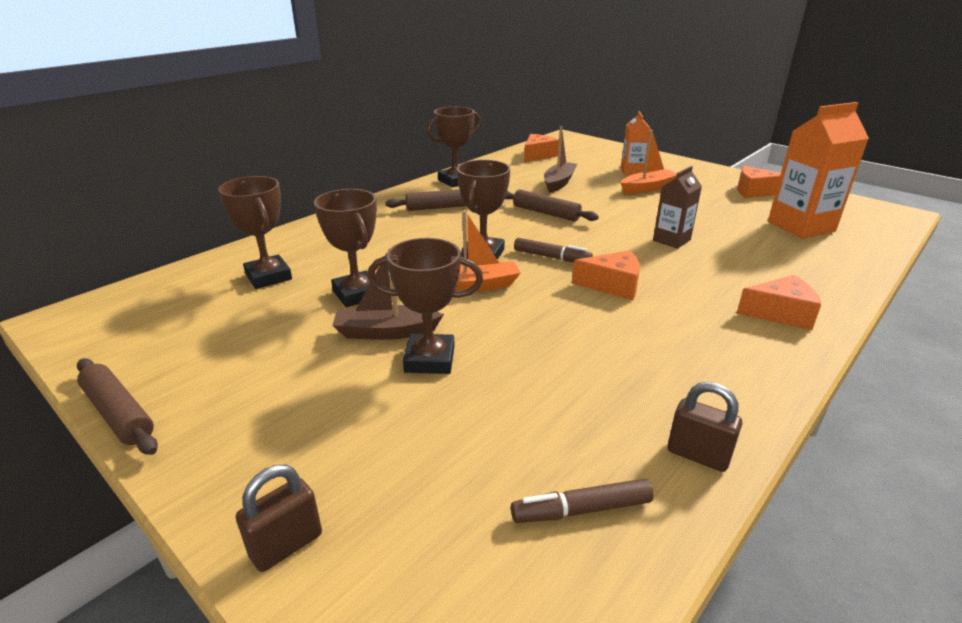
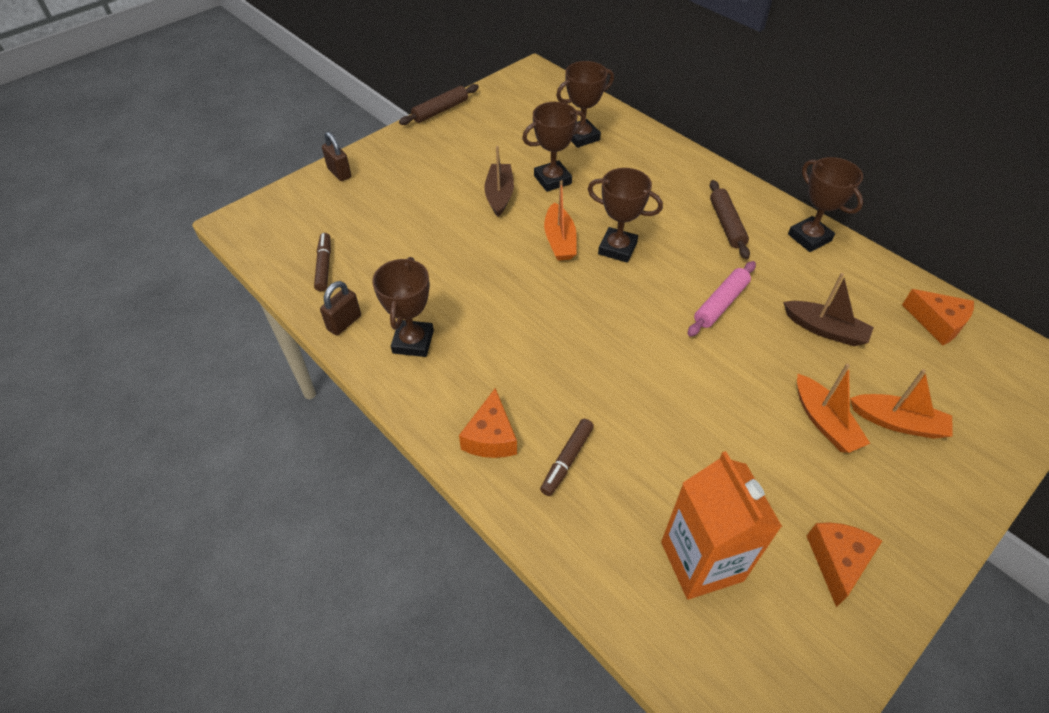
camera: 95 degrees right, 20 degrees up
brown trophy [368,238,483,374] -> brown trophy moved to [372,257,434,357]
brown rolling pin [505,189,599,221] -> pink rolling pin [688,261,756,337]
brown marker [514,238,593,262] -> brown marker moved to [540,419,594,496]
orange cheese [572,250,640,300] -> none
orange carton [621,111,651,175] -> orange boat [850,369,953,439]
brown carton [653,166,702,249] -> none

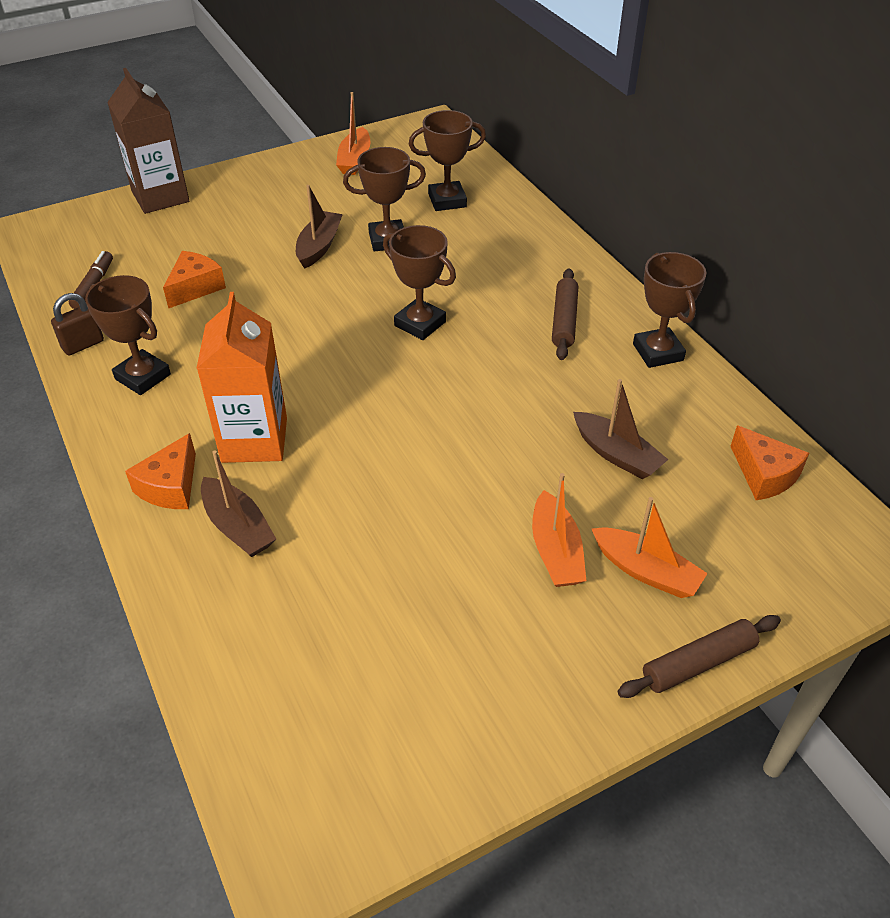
camera: 15 degrees right, 5 degrees down
brown padlock [322,132,351,181] -> brown carton [107,68,189,214]
brown trophy [372,257,434,357] -> brown trophy turned 75 degrees counterclockwise [85,275,171,395]
brown rolling pin [399,84,479,125] -> brown rolling pin moved to [618,615,781,698]
brown marker [540,419,594,496] -> brown boat [201,450,276,557]
orange boat [544,180,577,261] -> orange boat moved to [336,92,371,175]
orange carton [661,451,782,600] -> orange carton moved to [197,292,287,463]
pink rolling pin [688,261,756,337] -> none
orange cheese [807,522,882,607] -> orange cheese moved to [163,251,226,308]

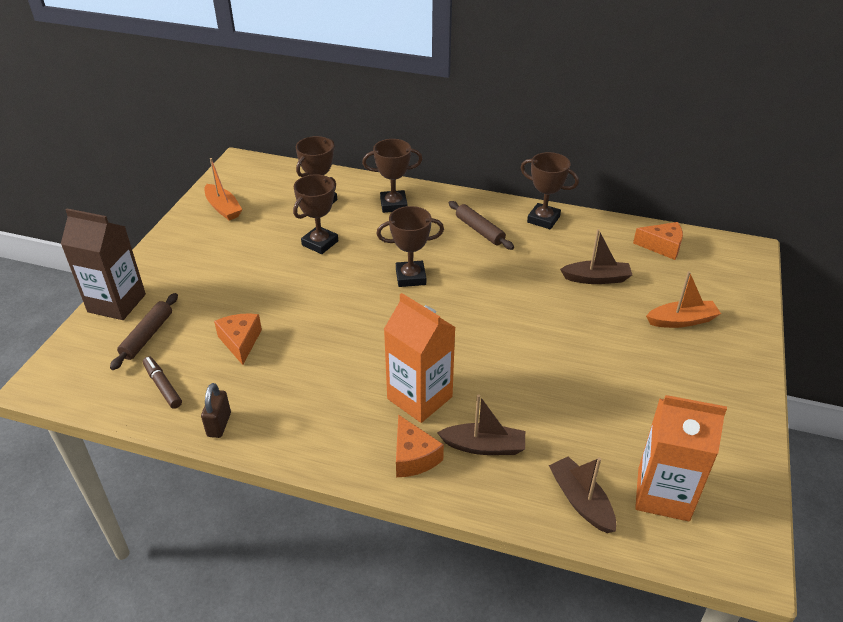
camera: 45 degrees left, 5 degrees down
brown trophy [85,275,171,395] -> brown trophy moved to [362,139,423,213]
brown boat [296,185,343,269] -> brown boat moved to [549,456,616,533]
orange boat [532,473,587,587] -> none
brown rolling pin [618,615,781,698] -> brown rolling pin moved to [110,293,178,370]
none -> orange carton [635,395,727,521]

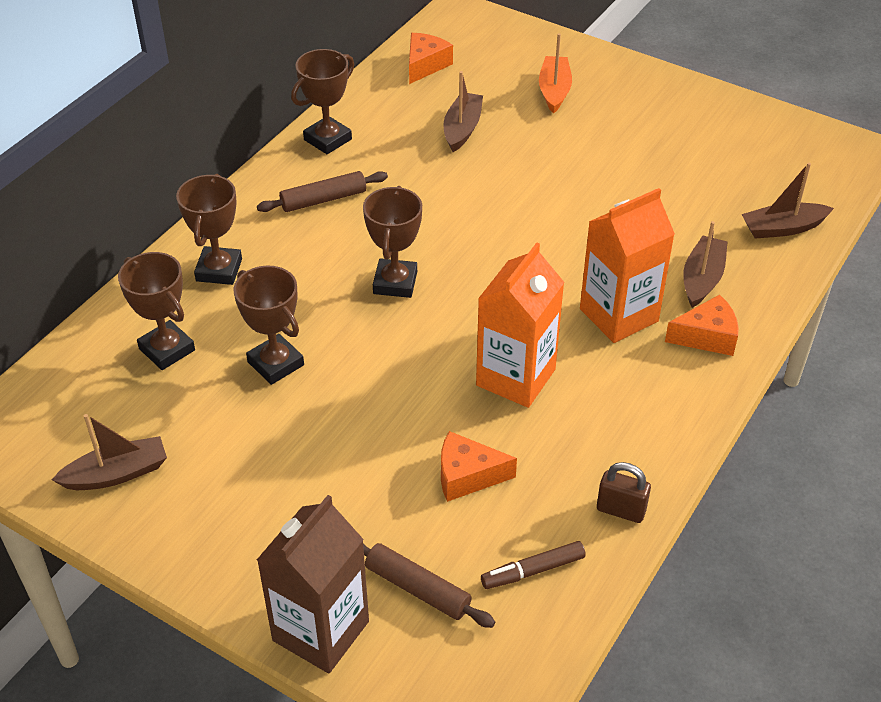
camera: 75 degrees left, 5 degrees up
orange boat [204,158,242,220] -> brown boat [52,414,167,490]
orange carton [635,395,727,521] -> orange carton moved to [476,243,564,408]

